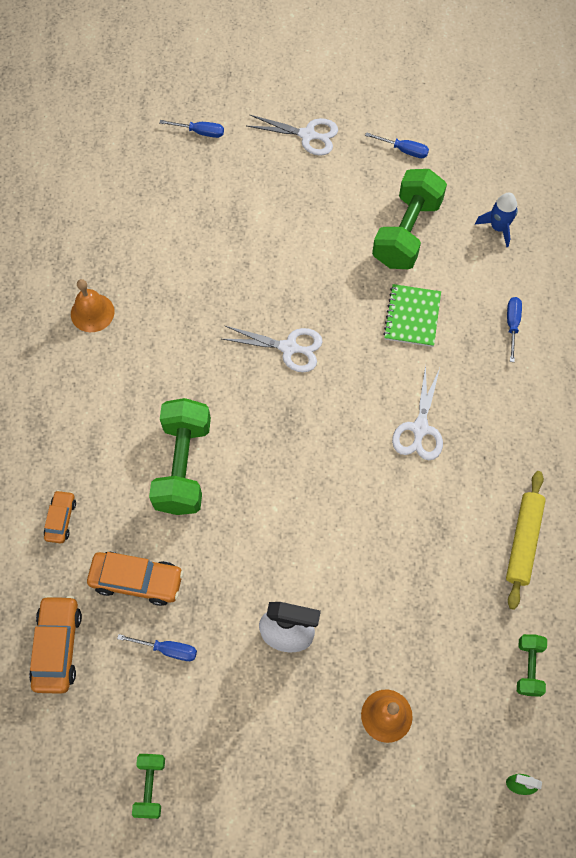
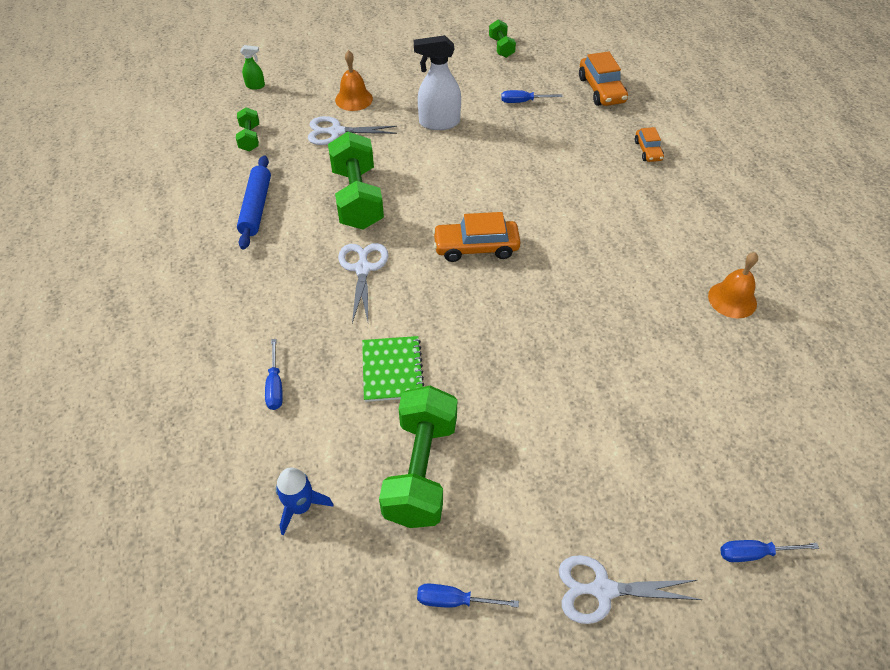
camera: 165 degrees right, 15 degrees down
orange car [87,551,184,606] -> orange car moved to [432,212,521,262]
green dumbbell [149,398,211,515] -> green dumbbell moved to [328,132,384,229]
white scissors [222,326,323,372] -> white scissors moved to [308,116,397,145]
yellow rolling pin [506,471,546,610] -> blue rolling pin [237,155,271,250]

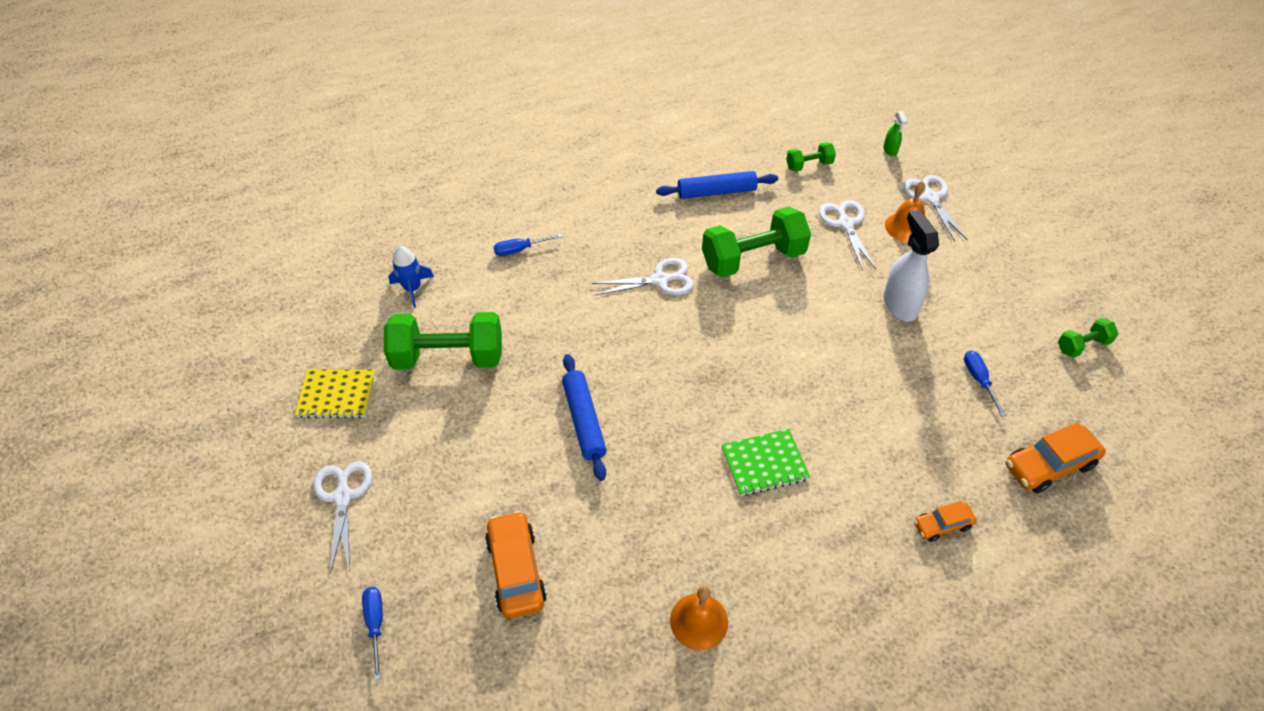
camera: 80 degrees right, 0 degrees up
green notebook [362,336,424,402] -> green notebook moved to [722,429,810,496]
blue screwdriver [417,583,519,608] -> yellow notebook [295,369,375,418]
orange car [432,212,521,262] -> orange car moved to [485,511,547,618]
none -> blue rolling pin [562,354,607,481]
none -> white scissors [903,175,967,242]

